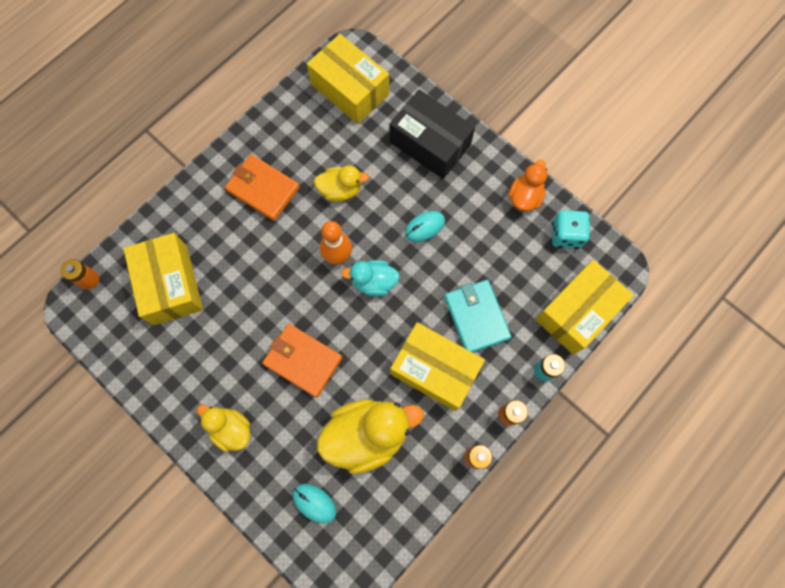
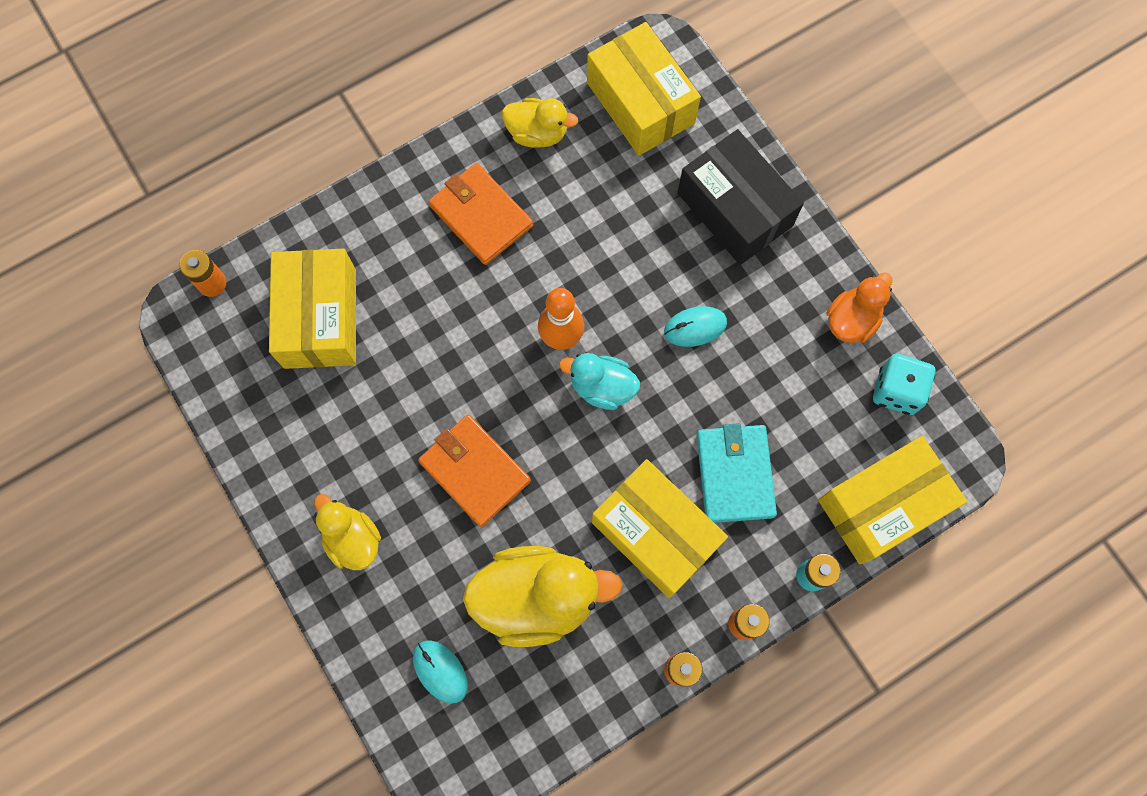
camera: 15 degrees right, 0 degrees up
yellow duck [314,165,369,202] -> yellow duck moved to [502,98,578,148]

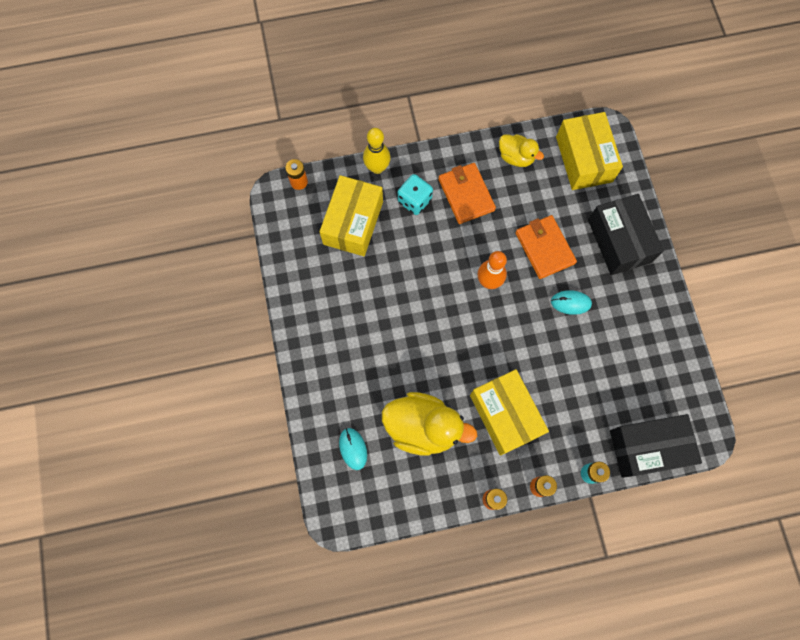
camera: 20 degrees right, 0 degrees up
yellow duck [314,494,381,570] -> none
orange wallet [418,415,531,527] -> orange wallet moved to [515,215,577,279]
turquoise duck [559,353,640,410] -> none
turquoise wallet [697,423,777,523] -> none
yellow box [818,436,967,564] -> black box [610,414,702,478]
orange duck [827,272,892,343] -> none
turquoise dice [873,354,935,415] -> turquoise dice moved to [398,174,433,215]
none -> yellow bowling pin [363,128,391,174]

